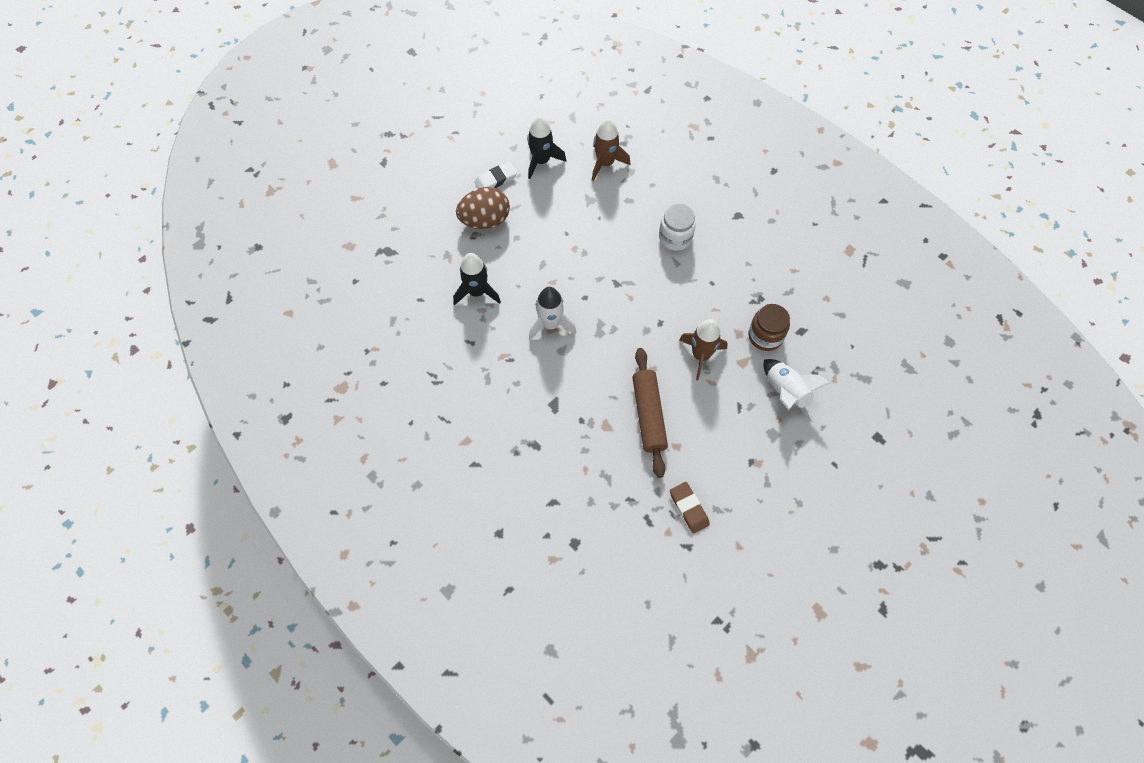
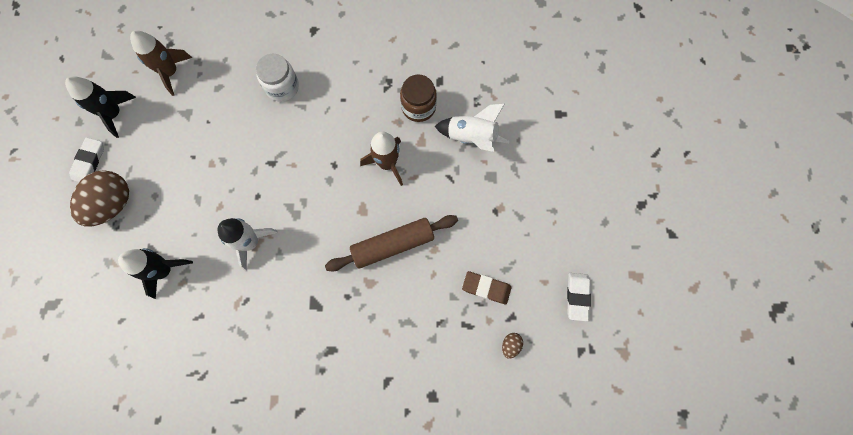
camera: 45 degrees left, 10 degrees up
brown rolling pin [632,348,668,478] -> brown rolling pin turned 60 degrees counterclockwise [325,215,458,271]
none -> brown egg [502,333,523,359]
none -> white eraser [567,273,591,321]

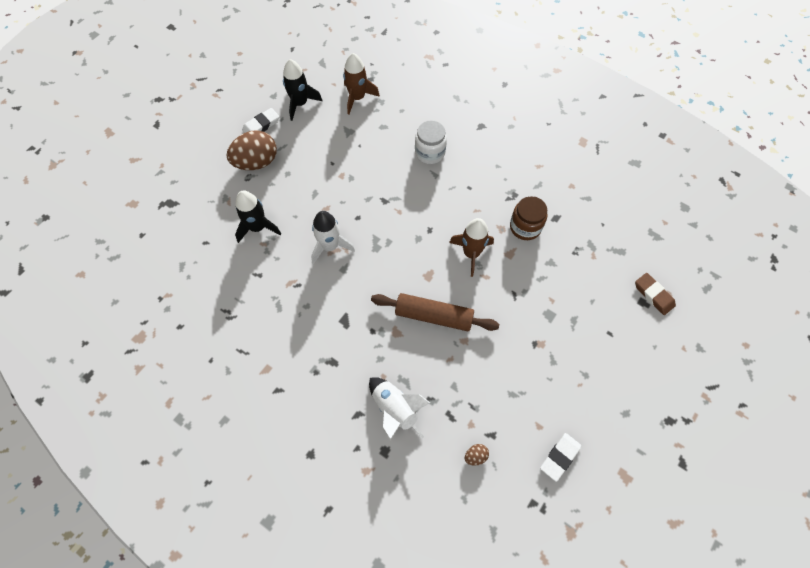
camera: 35 degrees right, 10 degrees down
white rocket [435,104,509,152] -> white rocket moved to [369,377,430,440]
brown eraser [462,271,512,305] -> brown eraser moved to [635,273,676,315]

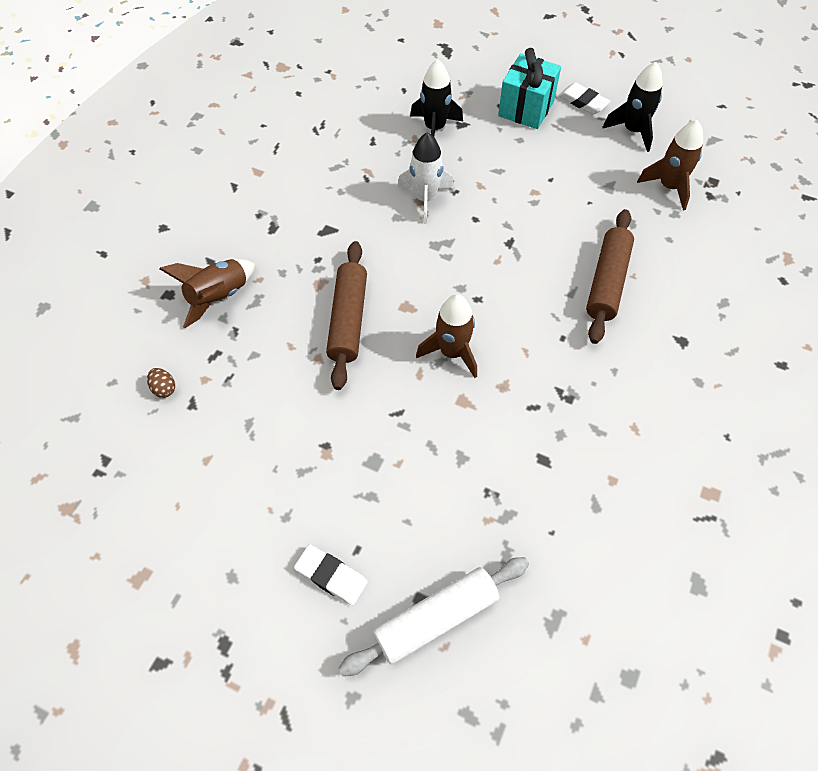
camera: 80 degrees right, 5 degrees down
brown egg [226,130,277,170] -> turquoise gift [498,48,561,129]
white rocket [369,377,430,440] -> brown rocket [160,259,255,328]
white jar [415,120,447,164] -> brown rolling pin [586,209,634,344]
brown jar [510,196,547,240] -> none
white eraser [540,433,581,482] -> white eraser moved to [294,544,368,606]
brown eraser [635,273,676,315] -> white rolling pin [338,557,529,676]

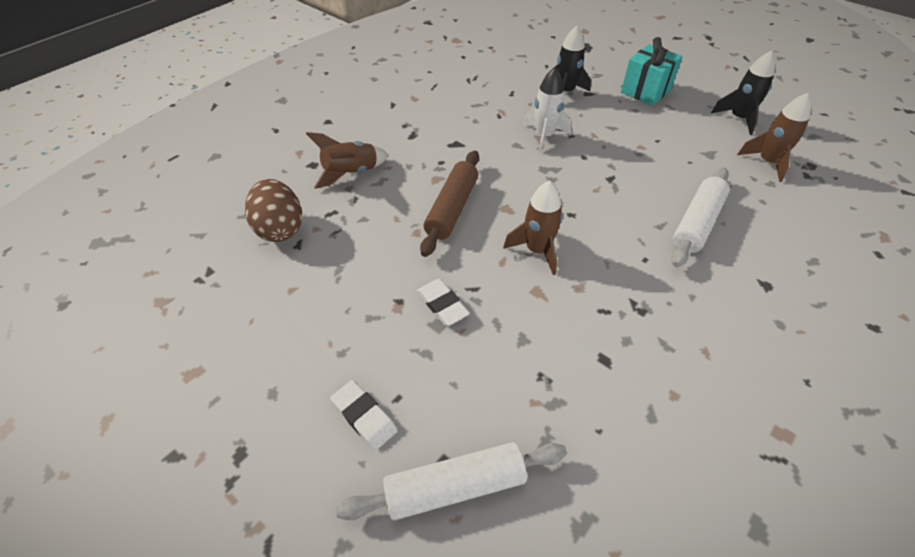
camera: 15 degrees right, 10 degrees down
brown egg [147,368,175,398] -> brown egg [245,179,302,242], size x2.38
white eraser [558,82,610,115] -> white eraser moved to [417,279,470,326]
brown rolling pin [586,209,634,344] -> white rolling pin [671,168,729,267]

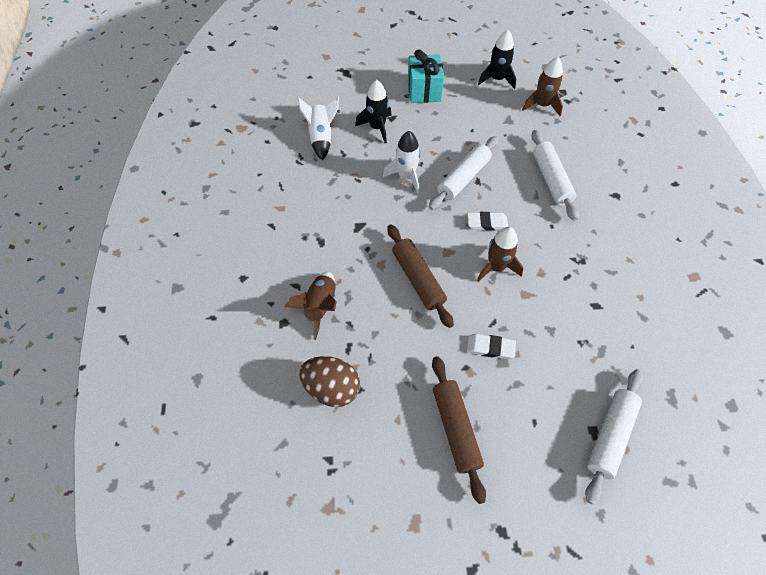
camera: 45 degrees left, 10 degrees up
white eraser [330,380,398,450] -> white eraser moved to [467,212,508,231]
none -> white rocket [297,97,339,161]
none -> white rolling pin [429,136,499,210]
none -> brown rolling pin [432,356,486,504]

